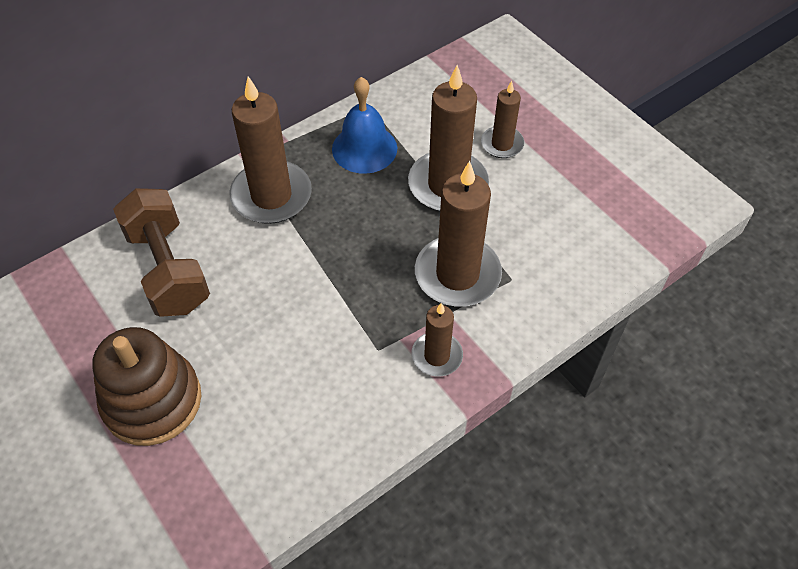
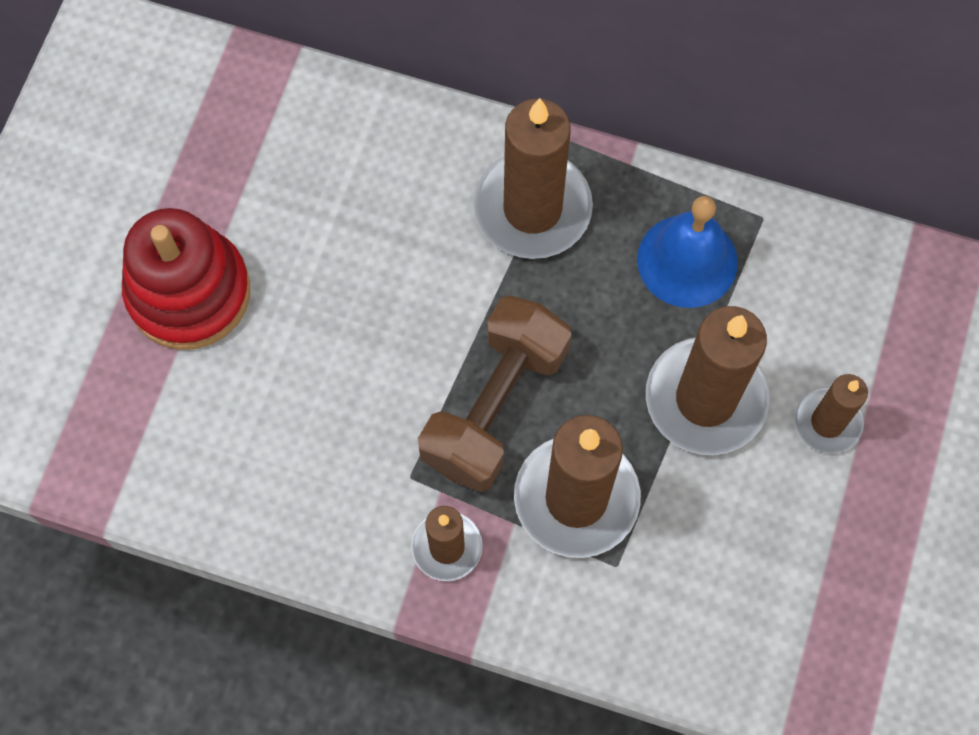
camera: 55 degrees right, 15 degrees up
brown stacking toy [92,327,201,446] -> red stacking toy [122,208,250,350]
brown dumbbell [113,188,210,317] -> brown dumbbell moved to [418,295,571,492]

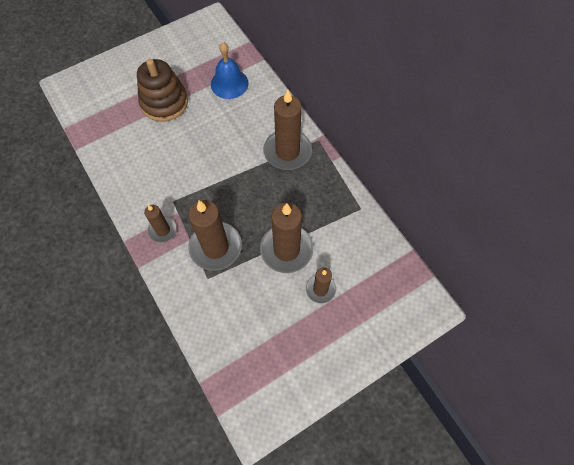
camera: 40 degrees right, 5 degrees down
red stacking toy [122,208,250,350] -> brown stacking toy [137,59,188,122]
brown dumbbell [418,295,571,492] -> none
blue bell [637,196,738,308] -> blue bell moved to [211,42,248,99]

